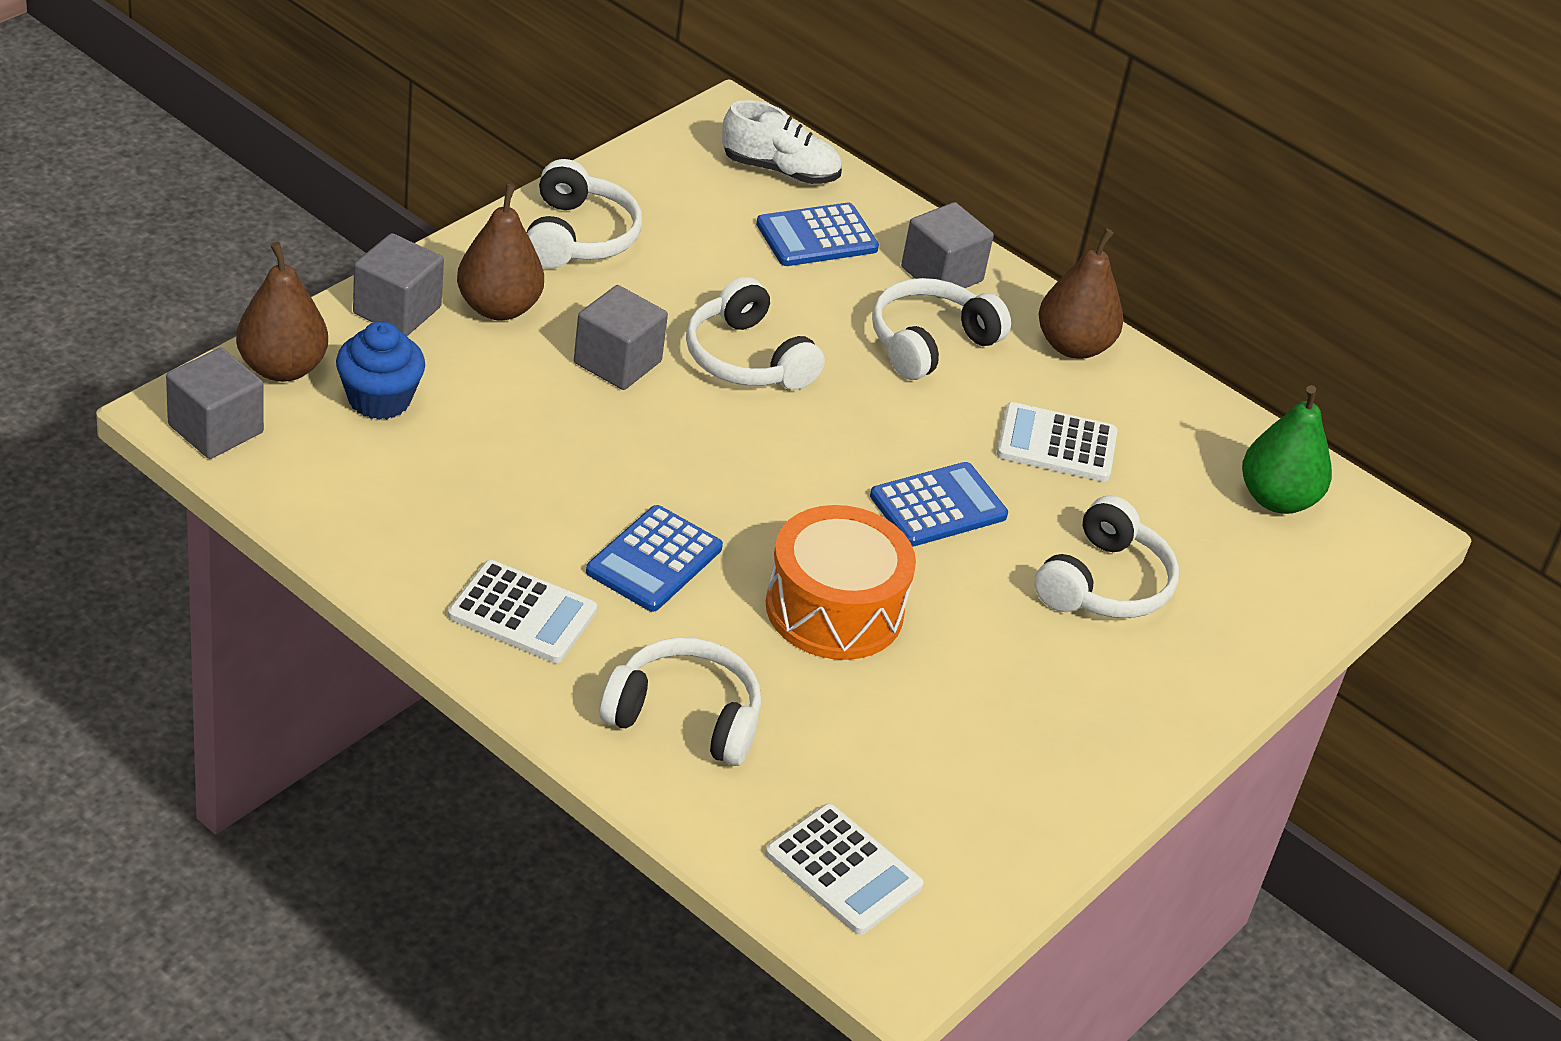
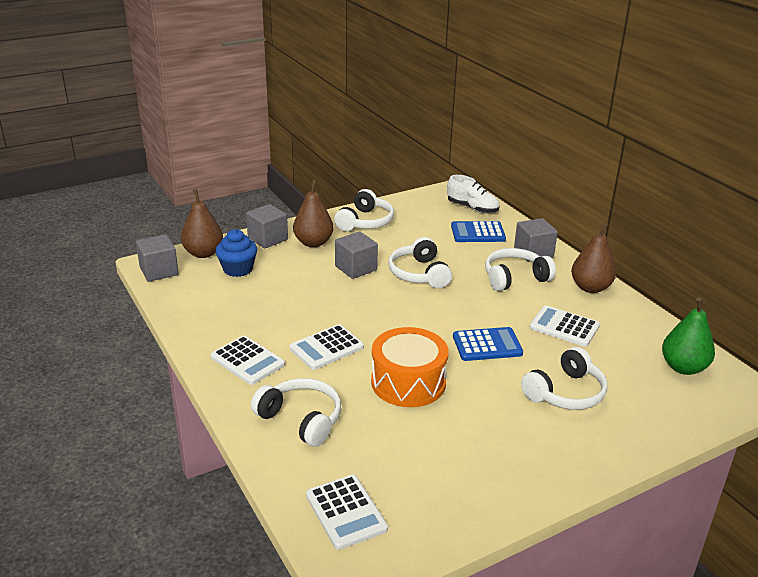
camera: 25 degrees right, 10 degrees down
blue calculator [586,505,723,612] -> white calculator [290,324,364,370]

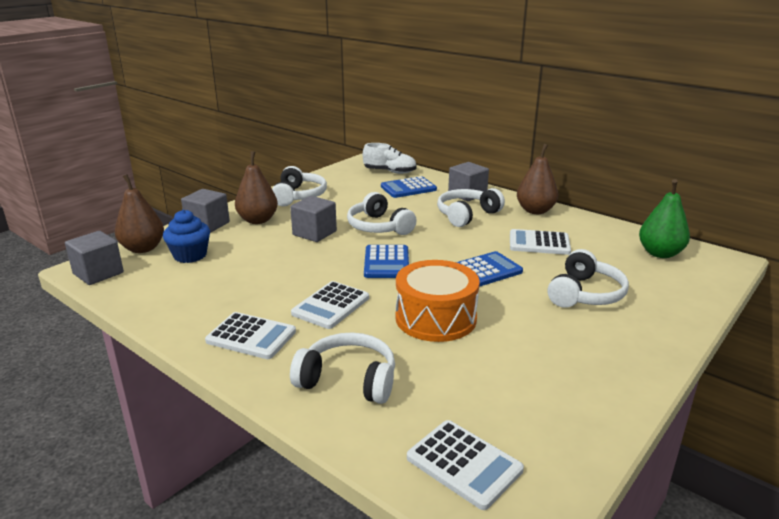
camera: 20 degrees left, 5 degrees down
none -> blue calculator [364,245,409,278]

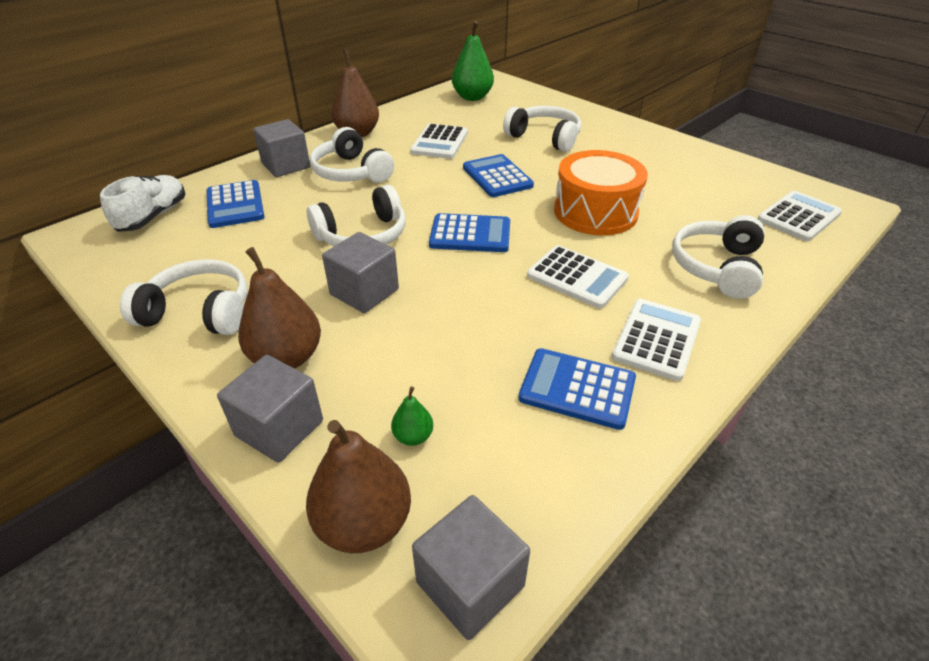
camera: 85 degrees left, 15 degrees up
blue cupcake [163,209,210,263] -> green pear [391,386,433,446]
none -> blue calculator [518,348,636,430]

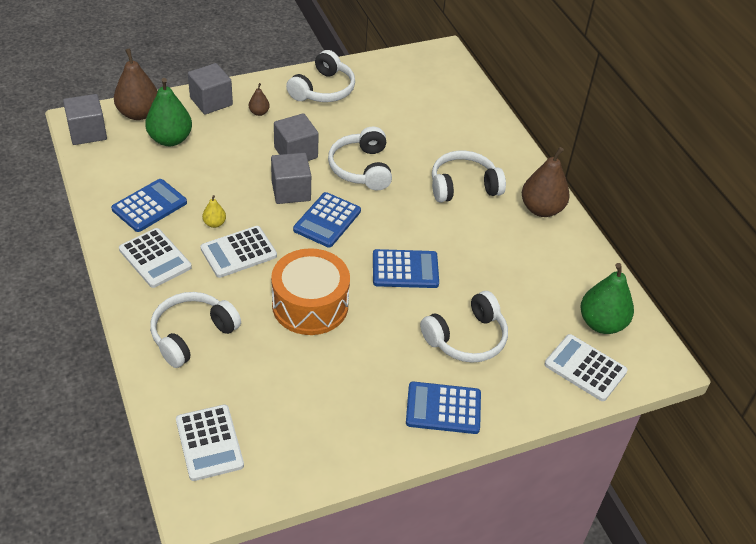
camera: 110 degrees right, 5 degrees up
white shoe [100,175,185,232] -> none
blue calculator [206,180,264,228] -> blue calculator moved to [406,382,481,434]
brown pear [238,247,321,369] -> brown pear [249,83,270,116], size x0.48
grey cube [253,119,310,177] -> grey cube moved to [271,153,311,204]
green pear [391,386,433,446] -> green pear [145,78,192,146], size x2.10
white calculator [410,124,468,159] -> white calculator moved to [544,334,628,401]
white headphones [672,215,765,299] -> white headphones turned 90 degrees counterclockwise [150,292,241,368]
none -> yellow pear [202,195,226,228]

